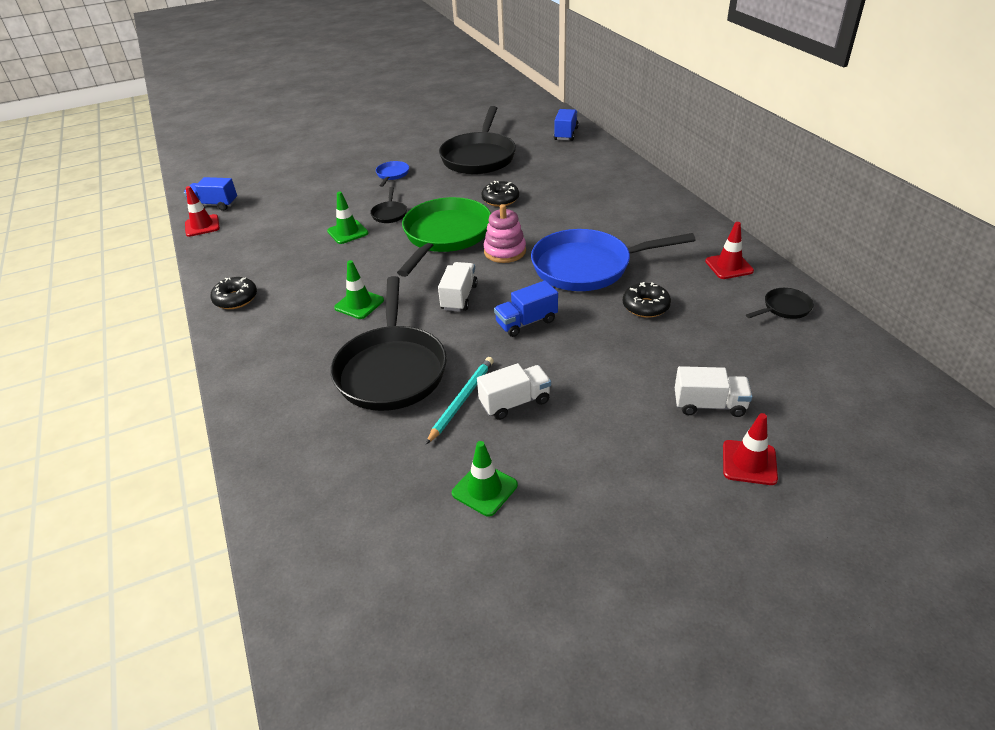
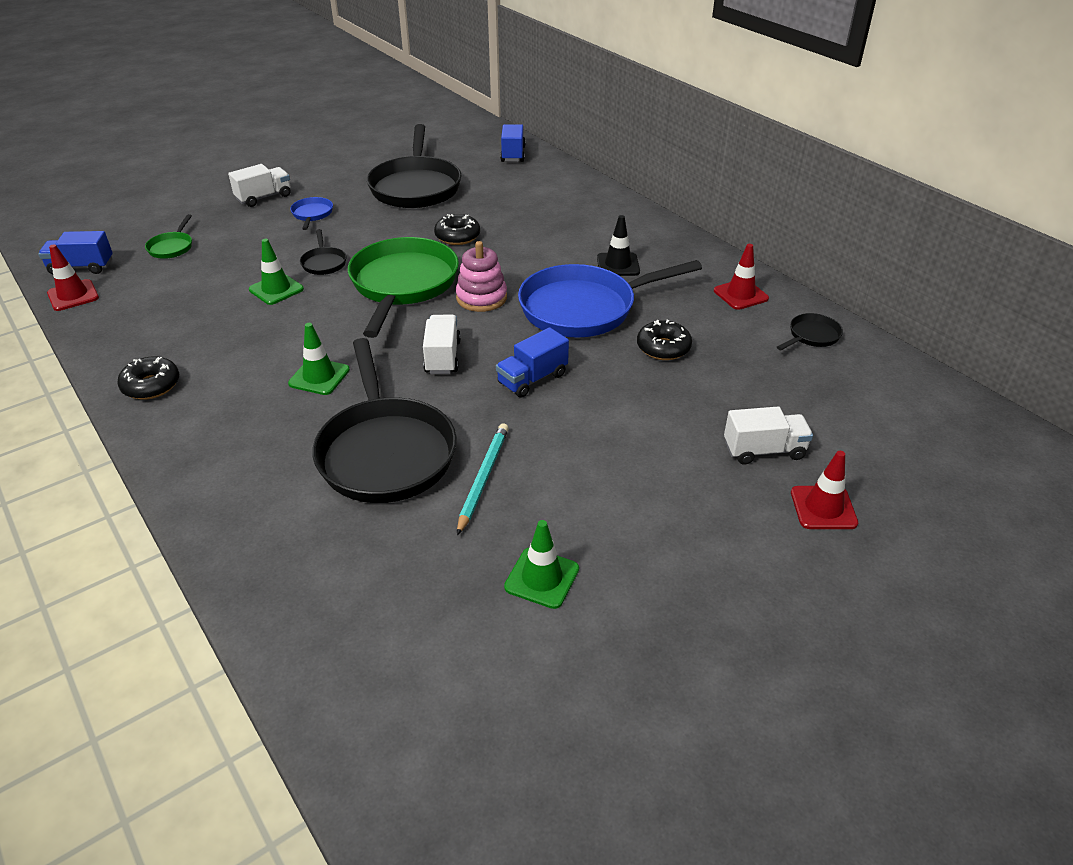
camera: 15 degrees left, 0 degrees up
white truck [477,363,551,420] -> white truck moved to [228,164,291,207]
none -> green pan [145,214,192,259]
none -> black traffic cone [597,215,640,276]

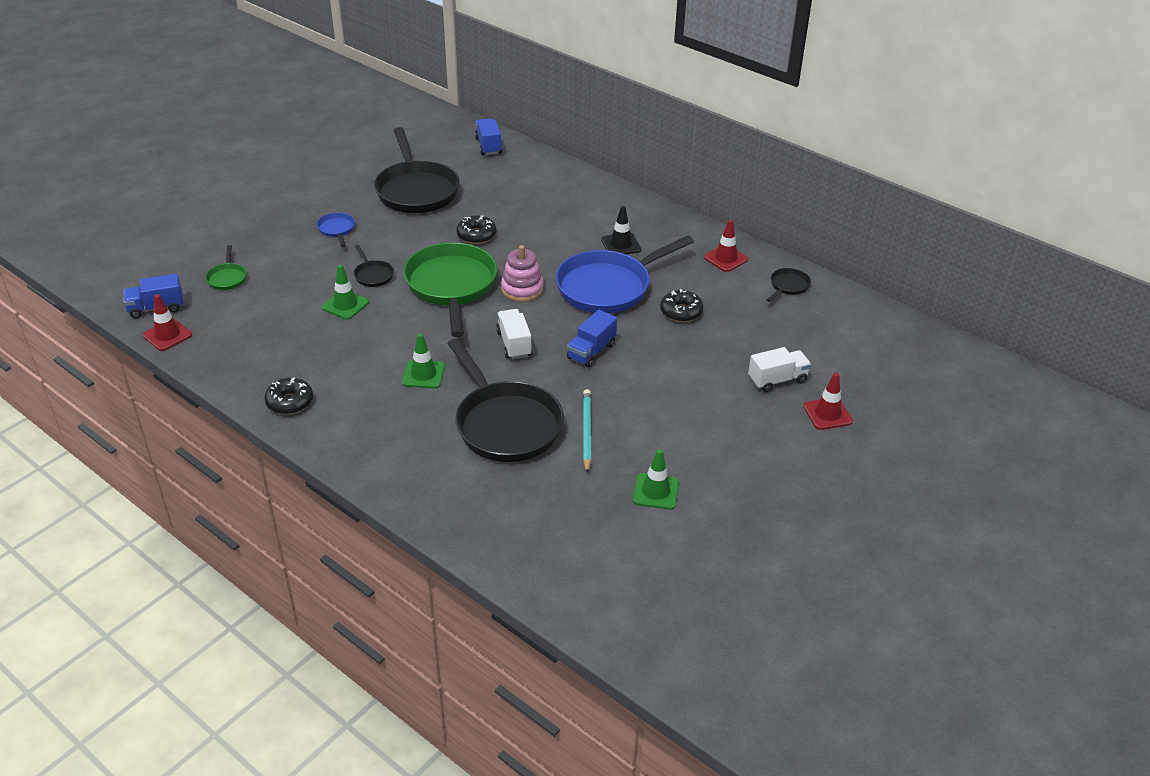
camera: 15 degrees left, 0 degrees up
white truck [228,164,291,207] -> none

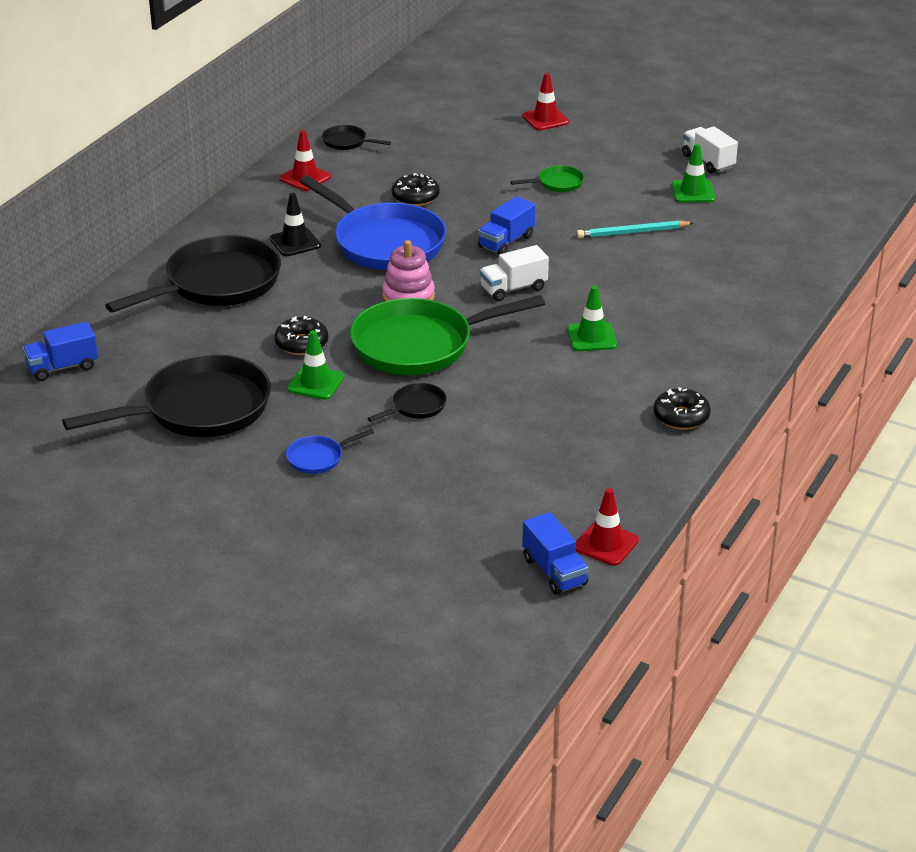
camera: 100 degrees left, 5 degrees down
green pan [205,245,247,290] -> green pan moved to [510,165,584,192]
green traffic cone [322,265,369,320] -> green traffic cone moved to [287,330,344,400]
black pan [447,338,564,462] -> black pan moved to [105,235,281,313]
blue truck [567,310,617,367] -> blue truck turned 105 degrees clockwise [478,196,535,255]
white truck [748,347,811,392] -> white truck moved to [682,126,738,174]

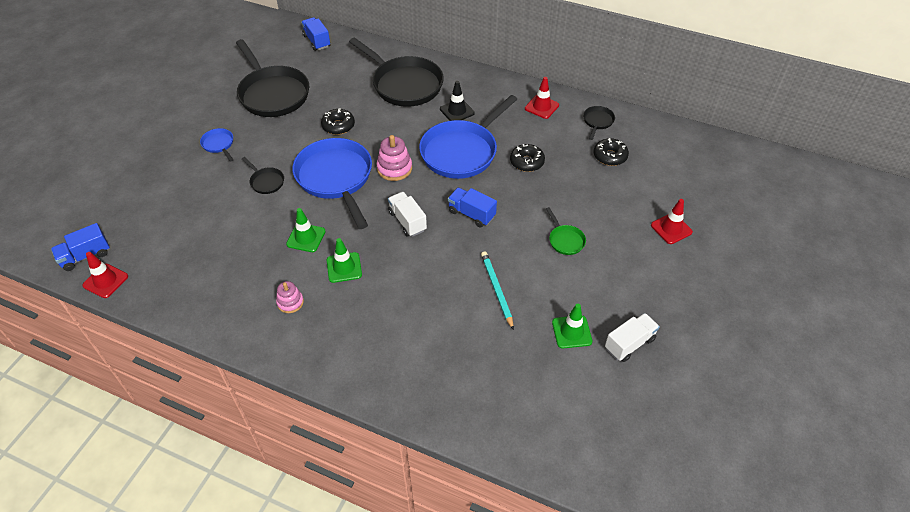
camera: 85 degrees right, 15 degrees up
green traffic cone [287,330,344,400] -> green traffic cone moved to [286,208,326,252]
green pan [350,295,545,375] -> blue pan [292,138,372,229]
black donut [654,387,711,430] -> black donut moved to [594,138,629,166]
none -> pink stacking toy [276,281,304,313]

